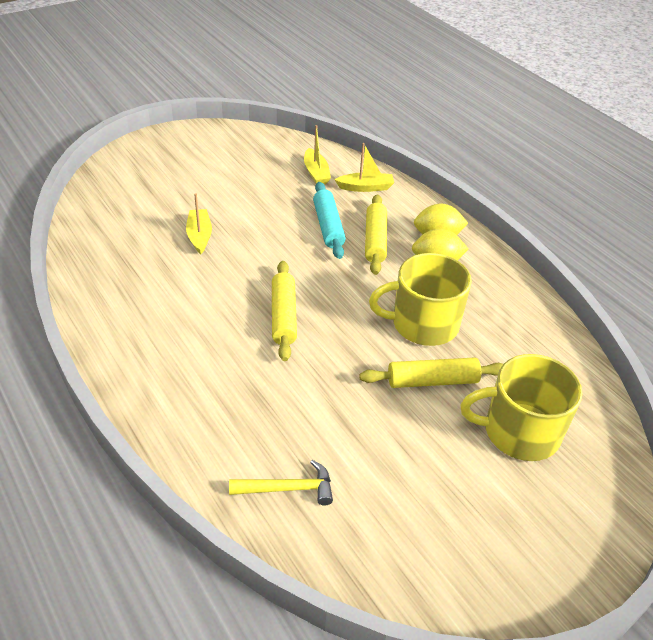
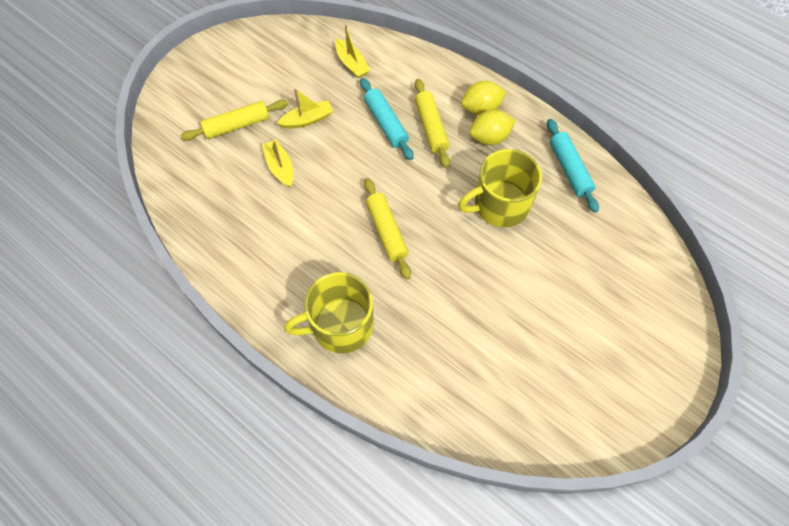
camera: 15 degrees left, 20 degrees up
yellow hammer [229,460,333,505] -> none
yellow boat [334,143,394,192] -> yellow boat moved to [277,88,333,129]
yellow rolling pin [359,357,503,388] -> yellow rolling pin moved to [181,100,288,141]
yellow mug [460,354,583,461] -> yellow mug moved to [284,272,374,353]
none -> turquoise rolling pin [547,119,599,213]

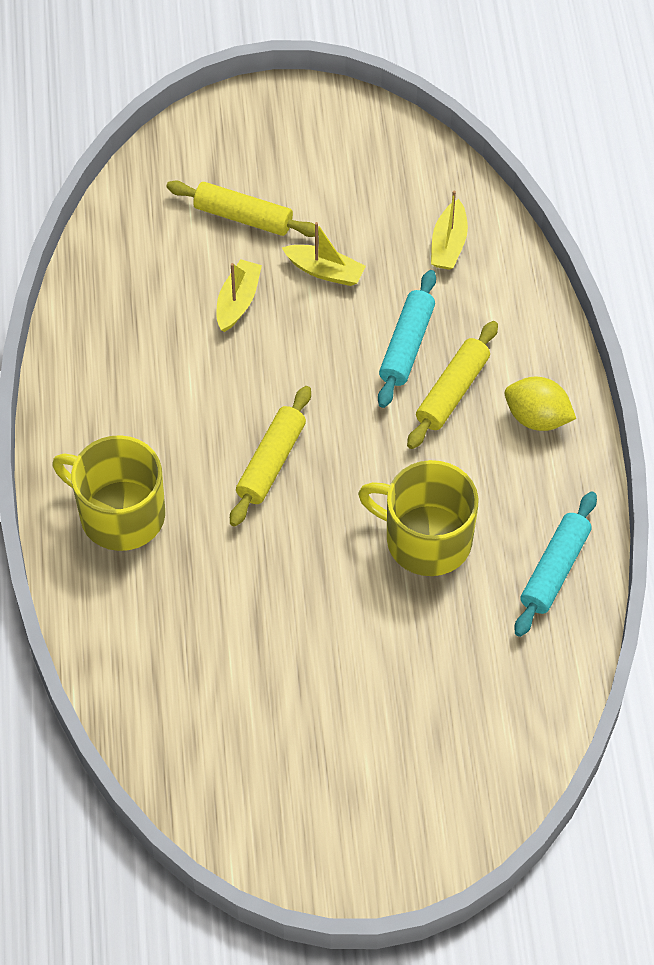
camera: 45 degrees right, 5 degrees down
yellow lemon [469,110,515,145] -> none

